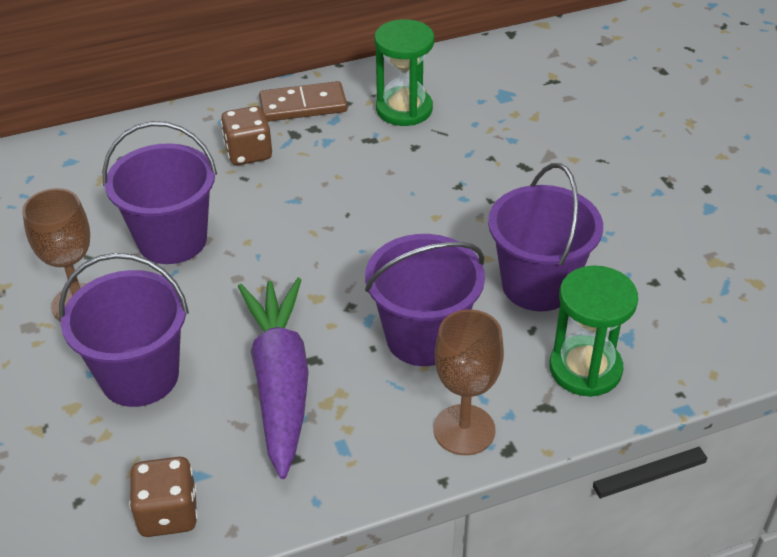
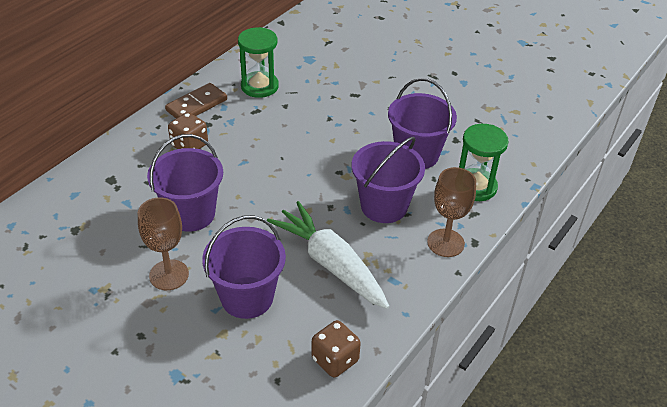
camera: 35 degrees left, 0 degrees up
purple carrot [238,278,309,479] -> white carrot [267,201,390,309]

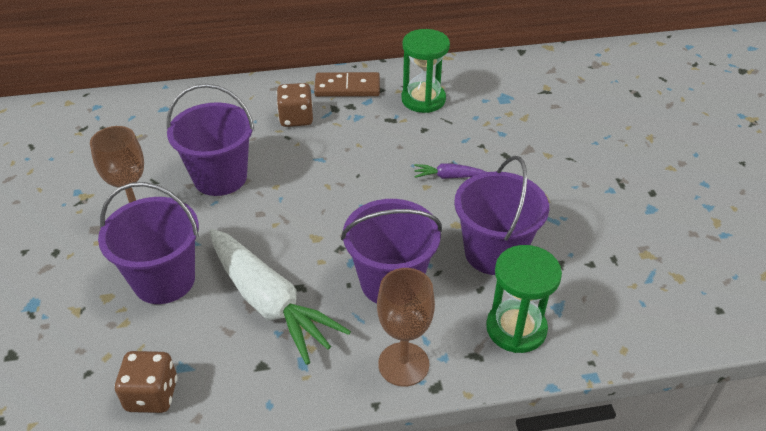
camera: 45 degrees right, 0 degrees up
white carrot [267,201,390,309] -> white carrot turned 135 degrees clockwise [209,229,351,365]
none -> purple carrot [414,163,486,179]

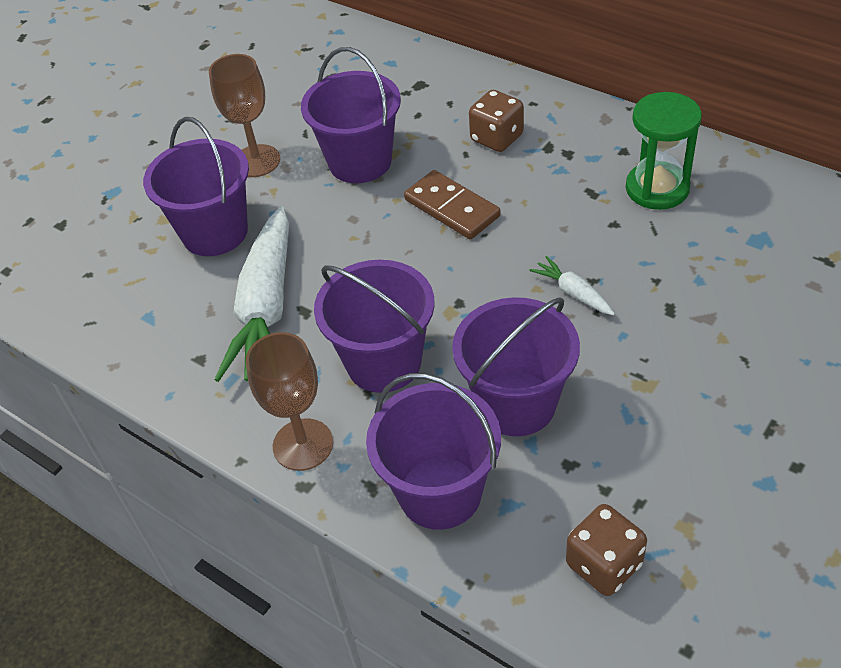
camera: 50 degrees right, 5 degrees up
brown dice [115,351,177,413] -> brown dice moved to [566,504,647,596]
brown domino [314,72,380,97] -> brown domino moved to [404,170,501,239]
purple carrot [414,163,486,179] -> white carrot [529,256,615,315]
green hourglass [486,245,562,353] -> purple bucket [366,373,501,530]

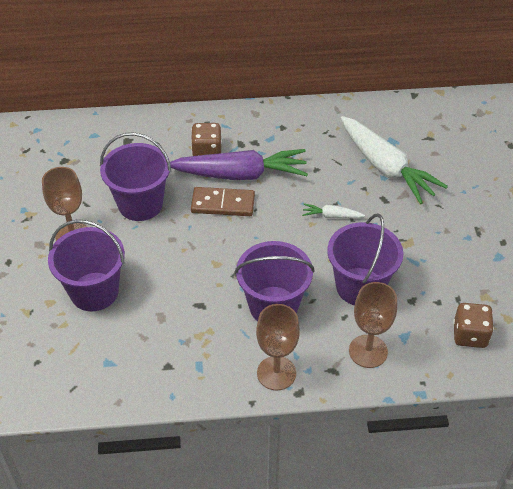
camera: 45 degrees left, 0 degrees up
white carrot [214,206,289,382] -> white carrot moved to [341,116,448,204]
purple bucket [366,373,501,530] -> brown goblet [349,282,397,368]
green hourglass [626,92,702,210] -> none
none -> purple carrot [170,149,308,180]

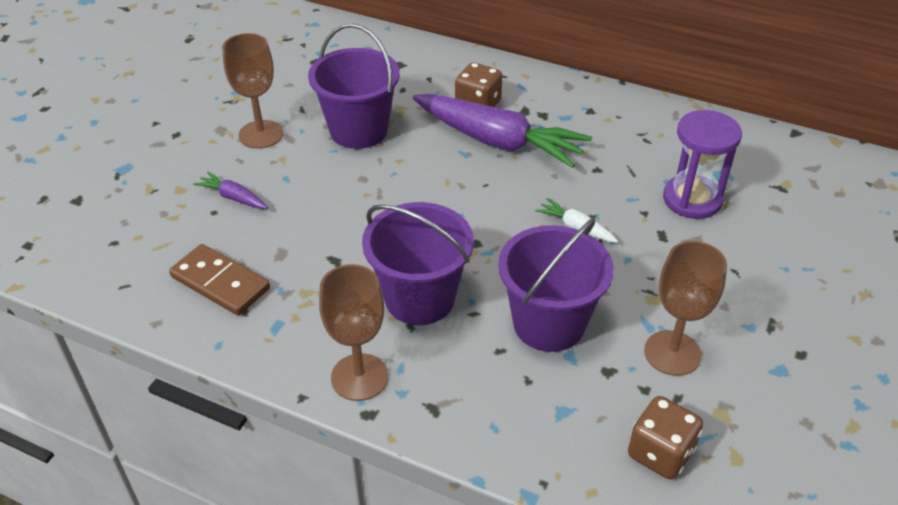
camera: 30 degrees right, 5 degrees down
purple bucket [48,220,125,311] -> purple carrot [193,172,268,209]
brown domino [191,187,255,216] -> brown domino moved to [169,244,270,316]
white carrot [341,116,448,204] -> purple hourglass [663,110,742,219]
brown goblet [349,282,397,368] -> brown goblet moved to [644,241,727,376]

